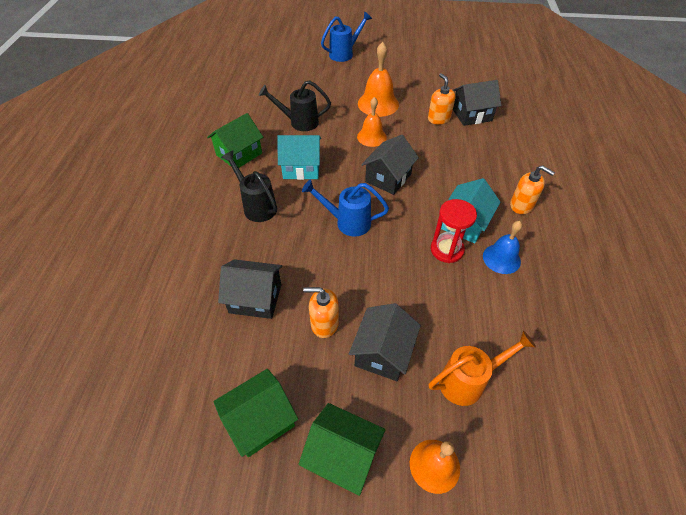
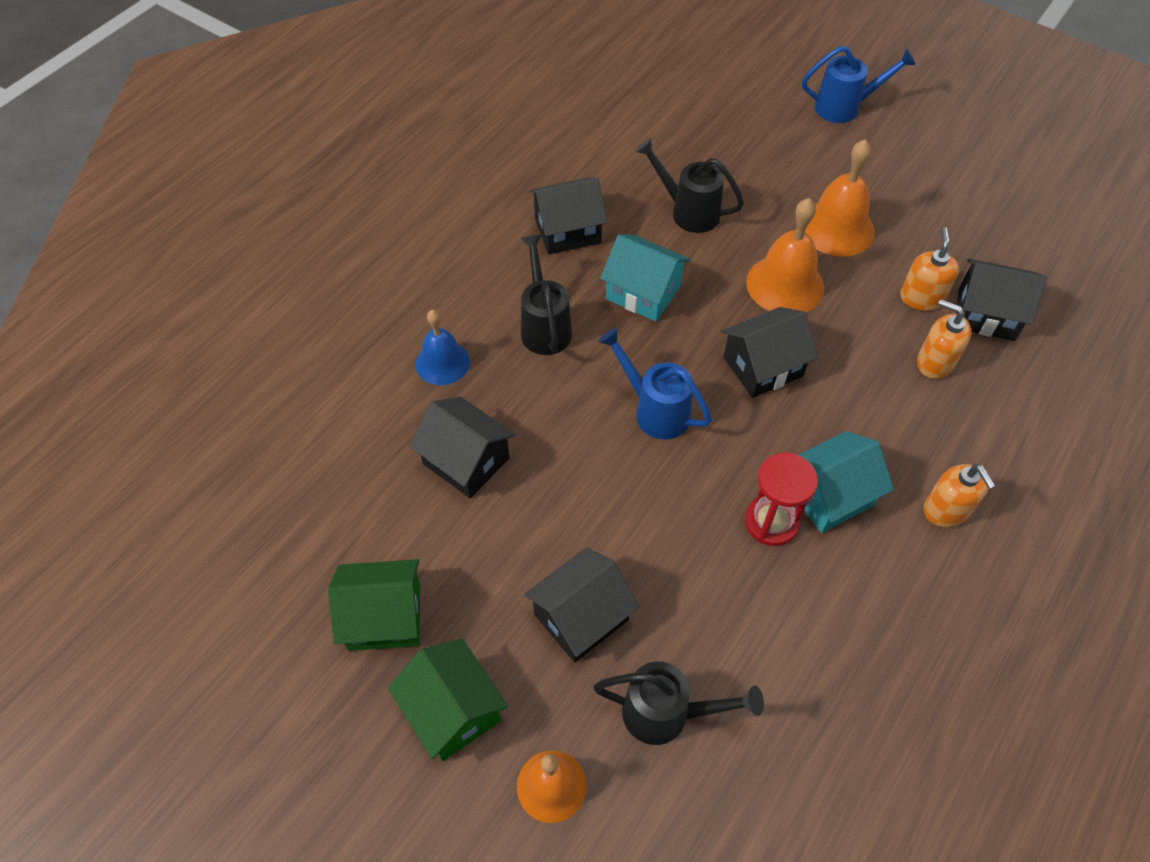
camera: 30 degrees right, 5 degrees up
green house [207,113,263,168] -> black house [529,177,607,254]
orange soap dispenser [303,287,339,338] -> orange soap dispenser moved to [917,299,972,379]
orange bell [357,97,387,147] -> orange bell [746,198,824,313], size x1.50
orange watering can [429,331,536,406] -> black watering can [593,661,764,745]
blue bell [483,221,522,274] -> blue bell moved to [415,310,470,385]

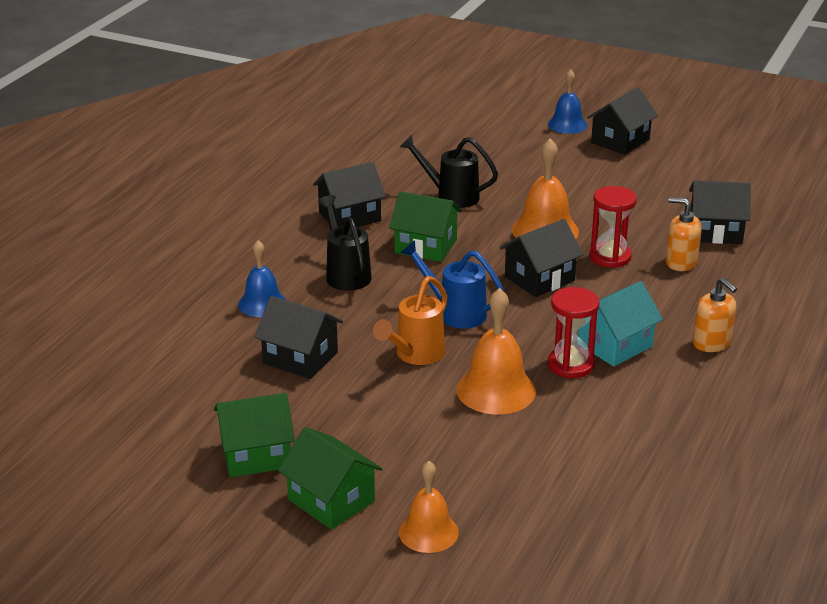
camera: 10 degrees left, 25 degrees down
black house [524,547,640,662] -> black house moved to [587,87,658,155]
black watering can [593,661,764,745] -> none
turquoise house [600,235,690,321] -> green house [389,191,462,262]
blue watering can [802,46,916,123] -> blue bell [548,69,587,134]
orange bell [805,139,875,256] -> orange bell moved to [457,288,536,414]
orange soap dispenser [900,227,959,311] -> none
none -> orange watering can [373,276,447,365]
none -> red hourglass [589,186,637,268]

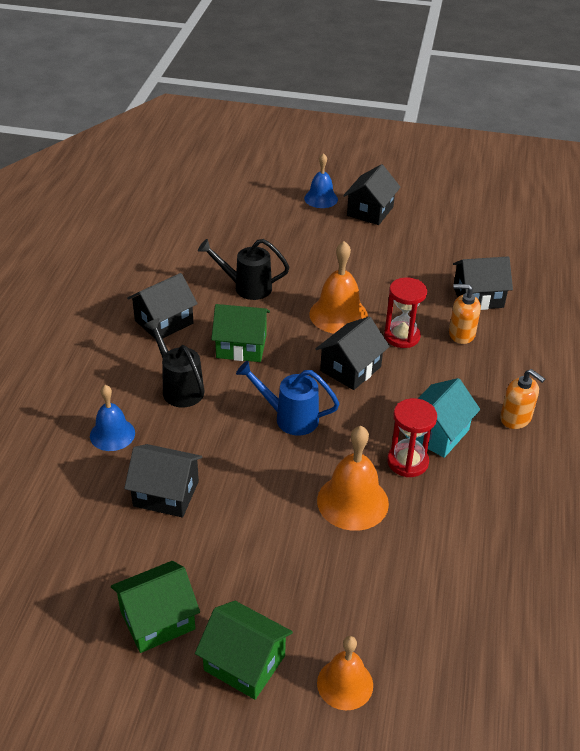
camera: 15 degrees left, 10 degrees up
orange watering can [373,276,447,365] -> none

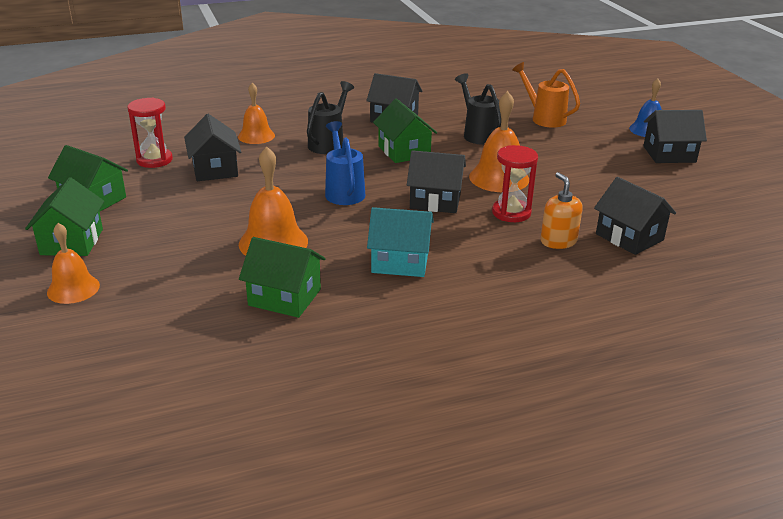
camera: 60 degrees right, 10 degrees down
blue bell [90,385,135,451] -> orange bell [238,83,275,144]
red hourglass [387,398,437,477] -> red hourglass moved to [127,98,173,168]
orange soap dispenser [500,369,545,429] -> none
none -> green house [239,237,326,318]
none -> orange watering can [512,62,580,128]

